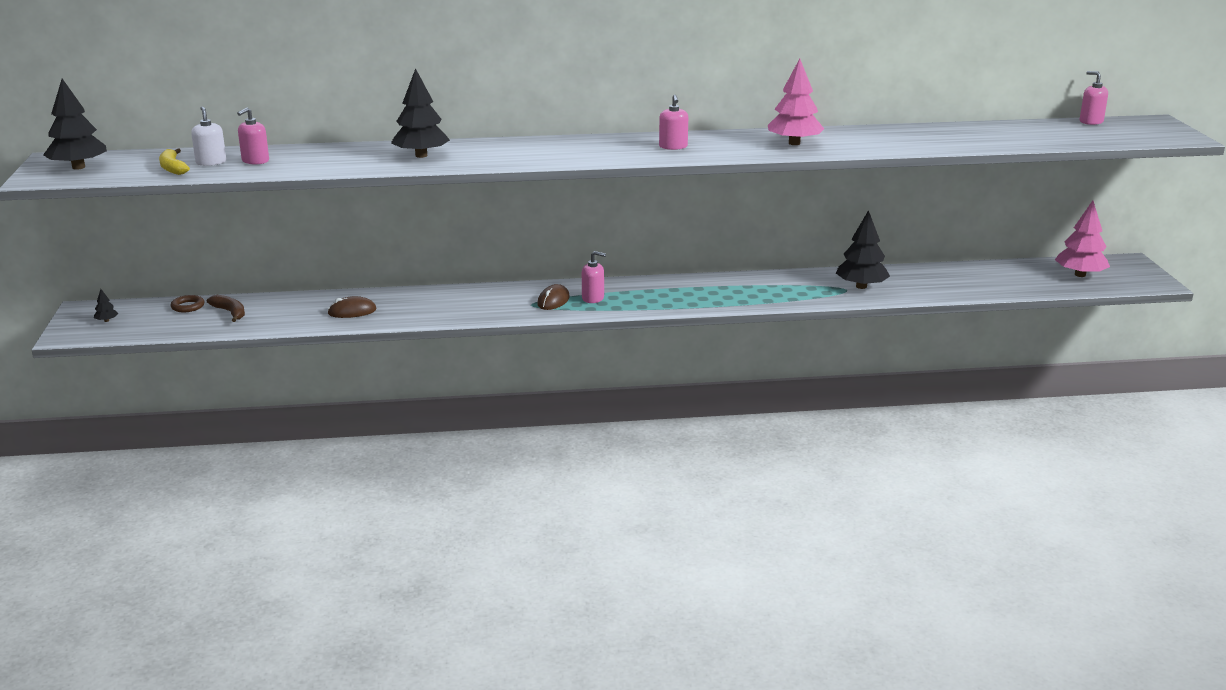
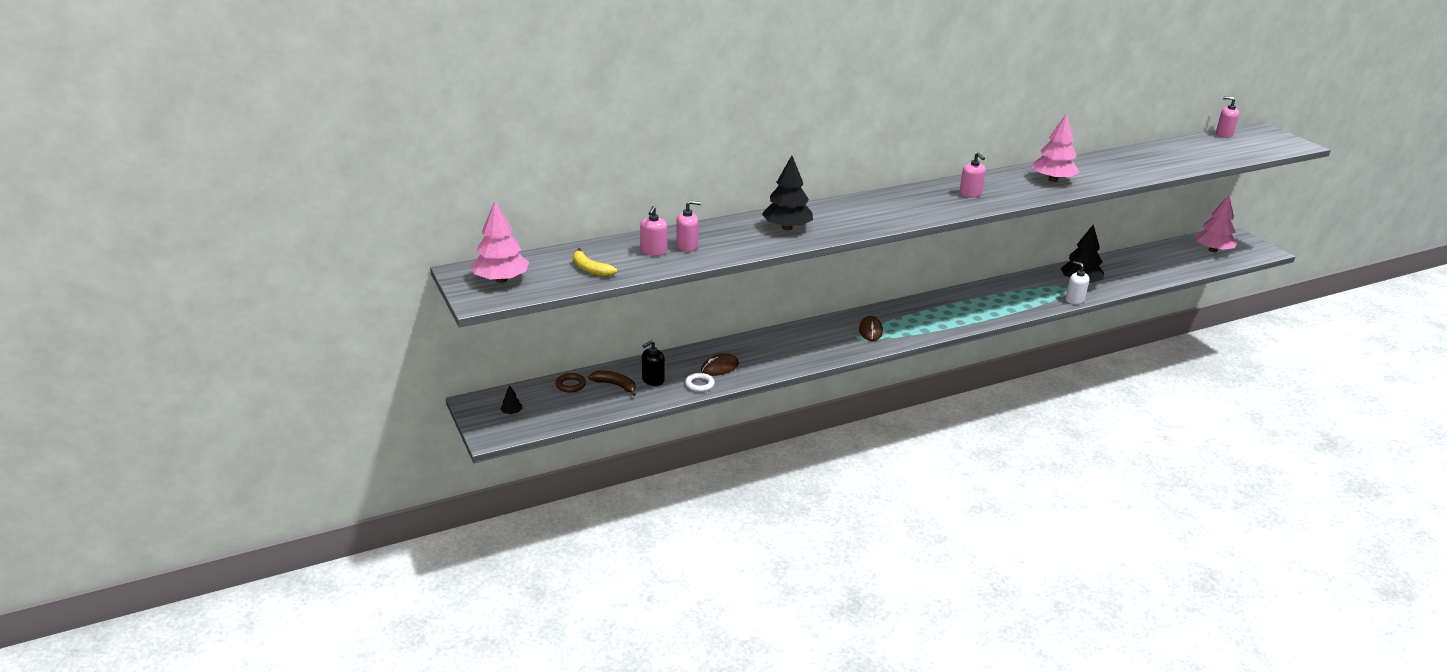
camera: 20 degrees left, 5 degrees up
black tree [43,79,107,170] -> pink tree [471,201,529,283]
white soap dispenser [191,107,226,166] -> white soap dispenser moved to [1066,261,1089,304]
pink soap dispenser [582,251,606,303] -> pink soap dispenser moved to [676,200,701,252]
none -> black soap dispenser [642,340,665,386]
none -> white ring [685,373,715,392]

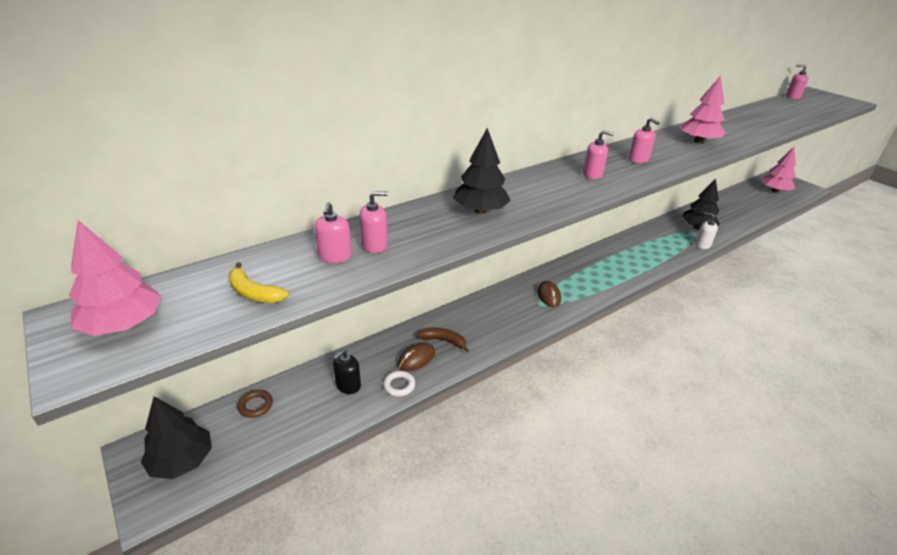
camera: 10 degrees left, 5 degrees up
black tree [500,385,523,414] -> black tree [141,396,212,479], size x2.41
brown banana [588,371,636,396] -> brown banana moved to [417,328,469,353]
none -> pink soap dispenser [583,130,614,179]

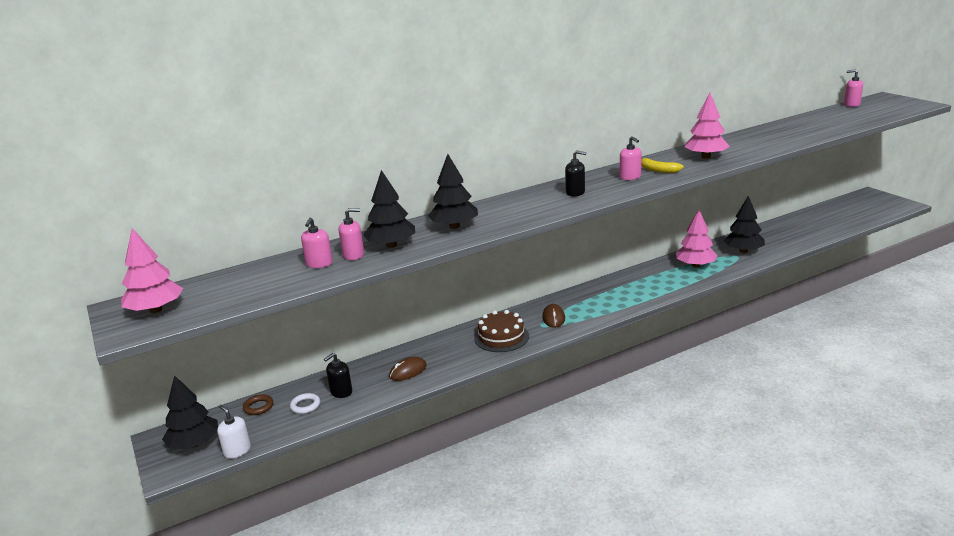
camera: 10 degrees right, 10 degrees down
yellow banana [228,262,289,303] -> yellow banana moved to [641,158,684,173]
white ring [383,371,415,397] -> white ring moved to [290,393,320,414]
brown banana [417,328,469,353] -> none
pink soap dispenser [583,130,614,179] -> black soap dispenser [565,150,586,196]
white soap dispenser [695,212,718,249] -> white soap dispenser moved to [217,405,251,459]
pink tree [761,146,796,193] -> pink tree moved to [676,209,718,268]
none -> black tree [363,170,415,248]
none -> brown cake [474,310,529,352]

